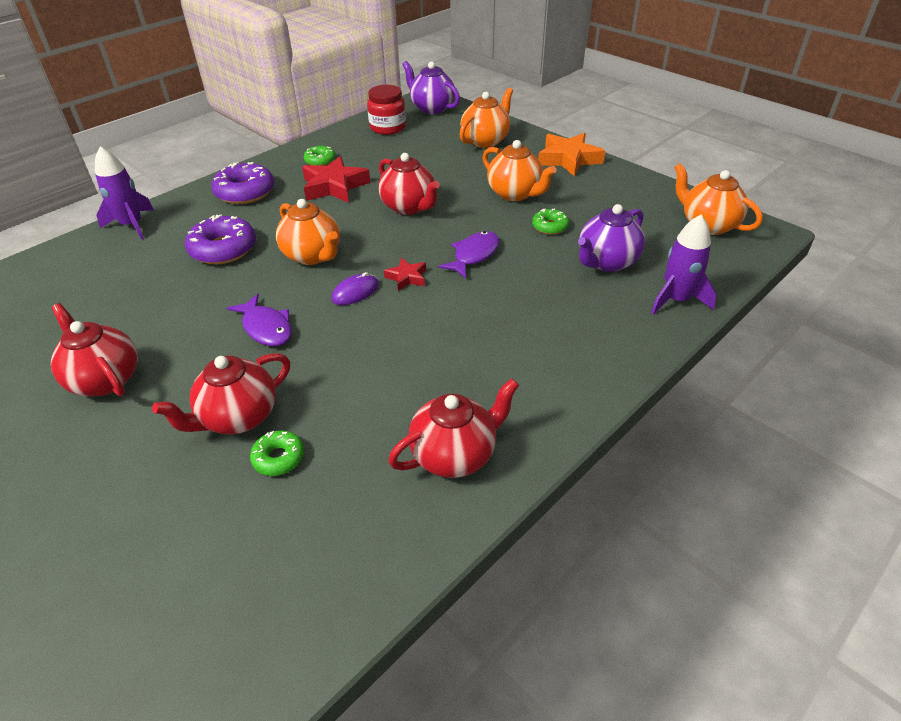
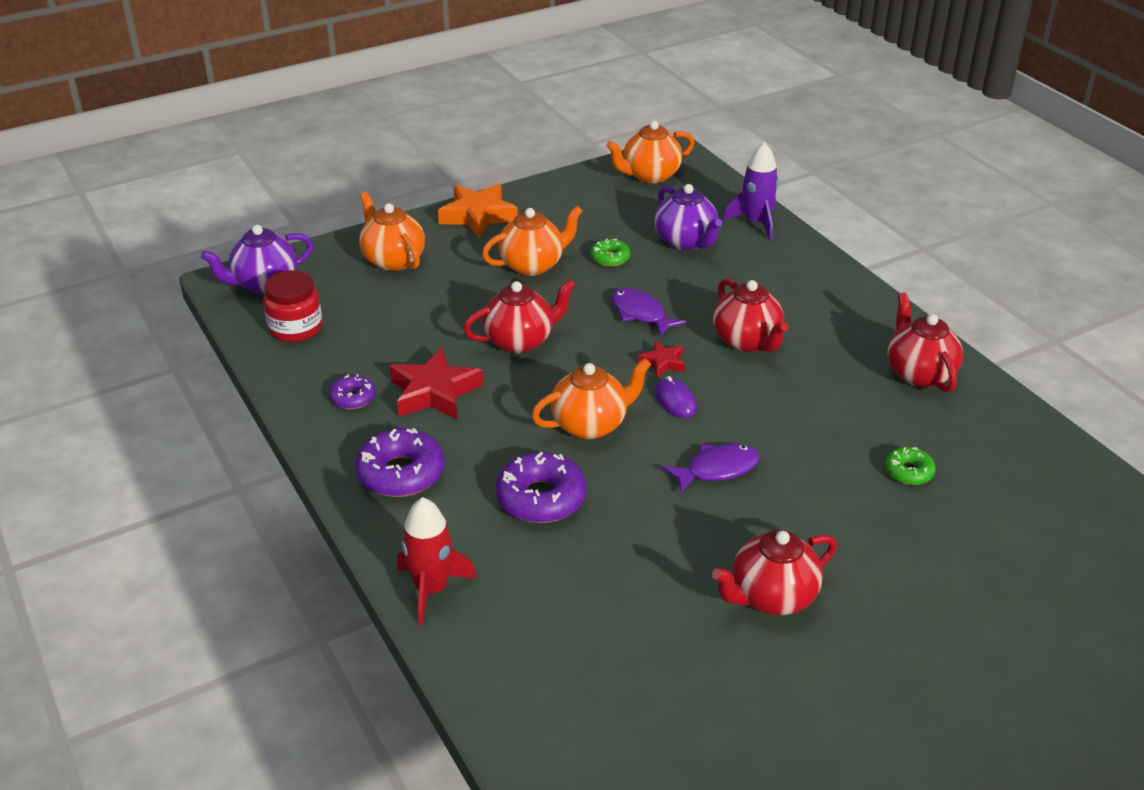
camera: 75 degrees left, 5 degrees down
purple rocket [95,147,154,239] -> red rocket [397,497,477,625]
red teapot [152,353,290,434] -> red teapot moved to [713,279,788,352]
green donut [304,146,335,166] -> purple donut [329,374,376,409]

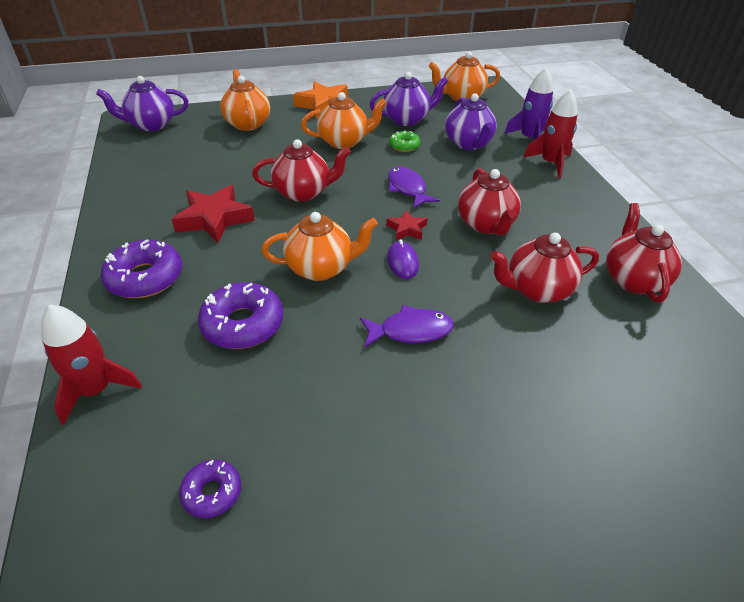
camera: 15 degrees right, 5 degrees up
red jar [263,270,322,342] -> none
purple donut [329,374,376,409] -> purple donut moved to [179,460,241,518]
red teapot [712,530,837,615] -> red teapot moved to [490,233,599,303]
green donut [885,447,936,485] -> none
none -> purple teapot [370,72,448,126]
none -> red rocket [523,89,578,179]

